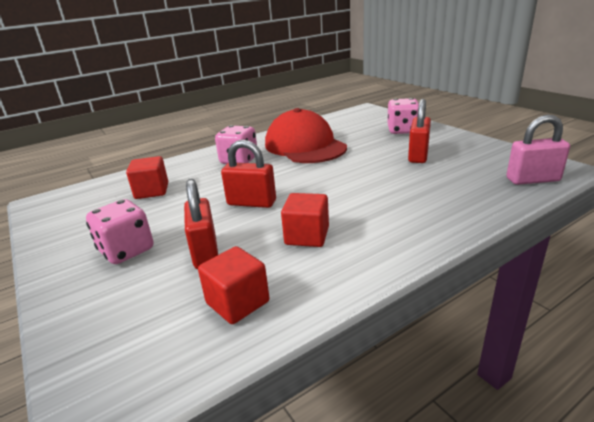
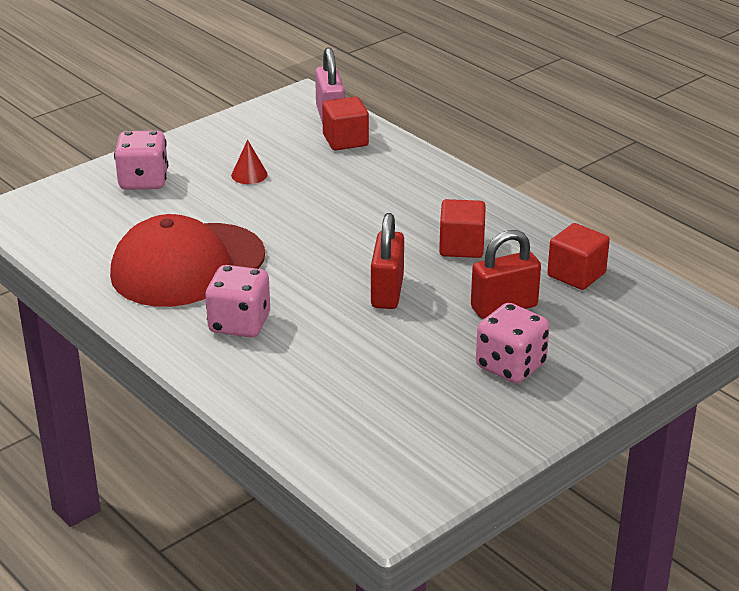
camera: 100 degrees left, 5 degrees up
red cube [126,156,168,199] -> red cube moved to [322,96,369,150]
red padlock [408,99,431,163] -> red cone [231,140,268,184]

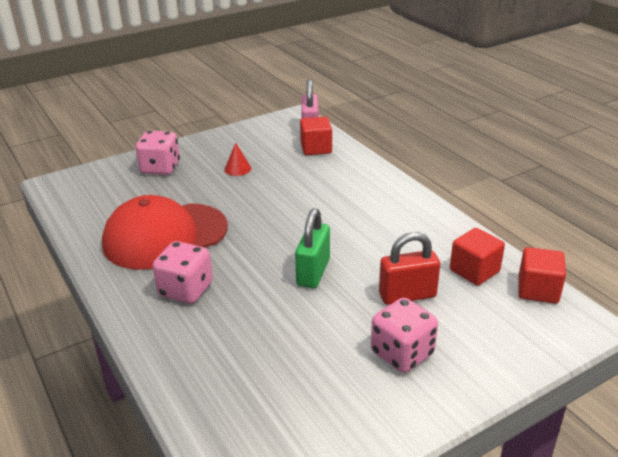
camera: 10 degrees right, 0 degrees up
red padlock [371,213,404,309] -> green padlock [295,208,330,288]
red cube [439,199,486,258] -> red cube moved to [518,247,566,304]

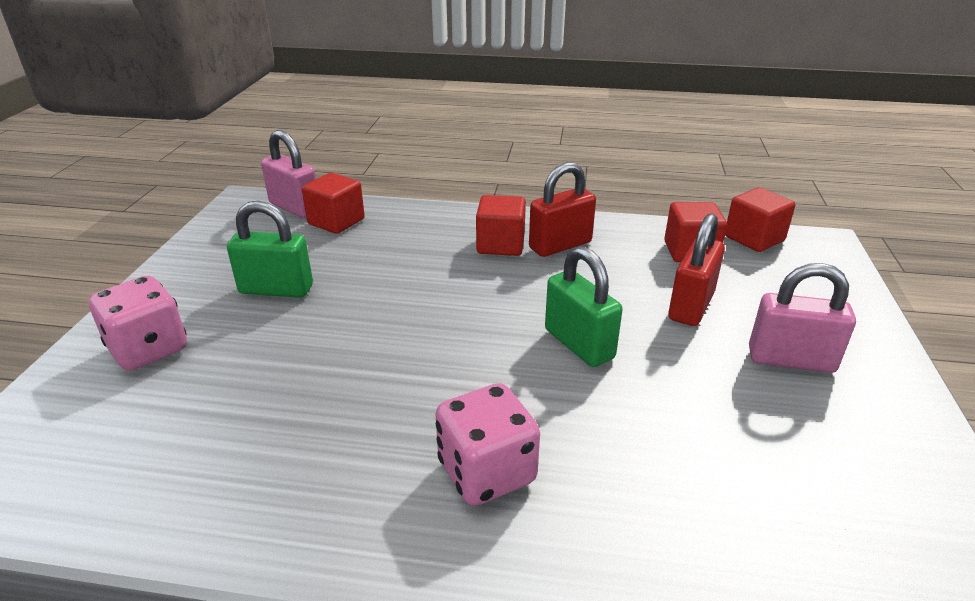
camera: 50 degrees left, 0 degrees up
red cap [102,195,228,270] -> none
red cone [224,143,251,176] -> green padlock [227,201,313,298]
pink dice [371,298,438,373] -> pink padlock [749,263,856,373]
none -> red cube [476,195,526,256]
none -> red padlock [529,162,596,257]

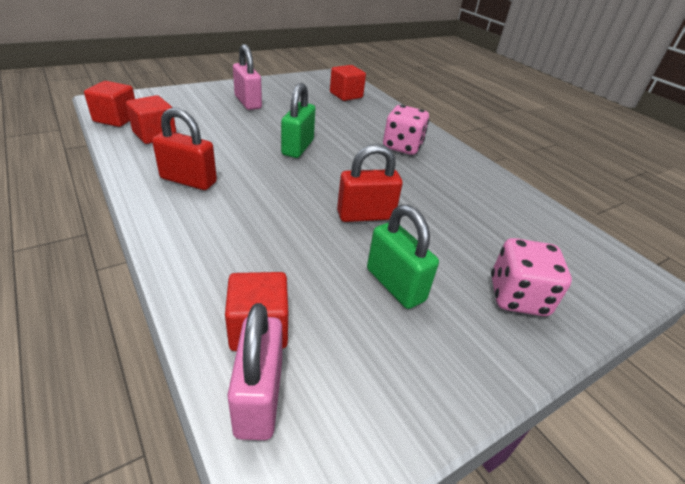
camera: 135 degrees left, 5 degrees up
red cube [476,195,526,256] -> red cube moved to [330,65,366,101]
red padlock [668,213,725,326] -> red padlock moved to [337,144,403,222]

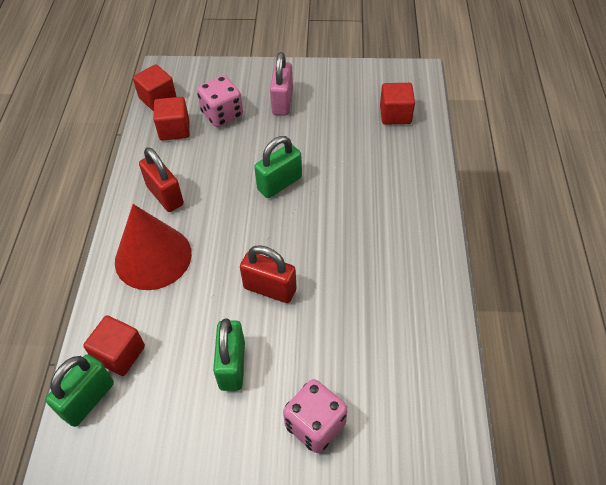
camera: 40 degrees right, 15 degrees up
pink padlock [227,303,282,440] -> green padlock [45,354,114,427]
pink dice [383,105,430,155] -> pink dice moved to [197,76,243,127]
none -> red cone [115,204,192,290]

